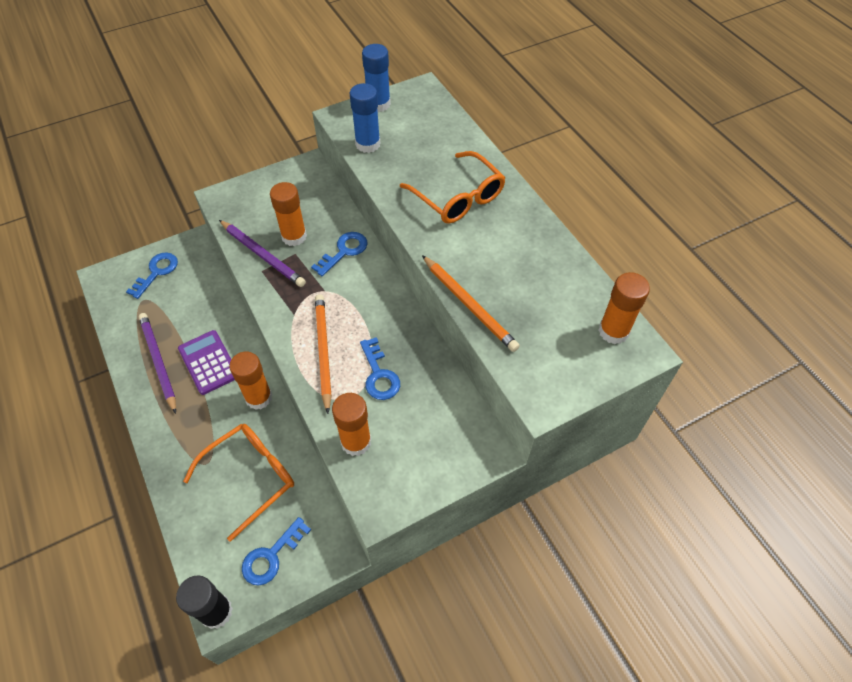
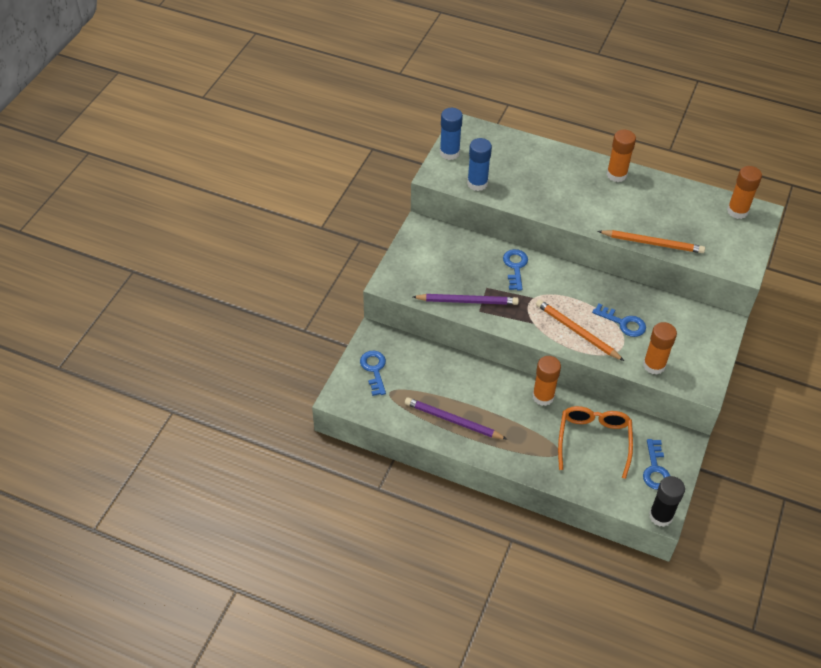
camera: 40 degrees left, 5 degrees down
purple calculator [178,330,235,395] -> none
orange glue stick [270,182,307,246] -> orange glue stick moved to [607,130,636,182]
orange glasses [400,151,505,224] -> none

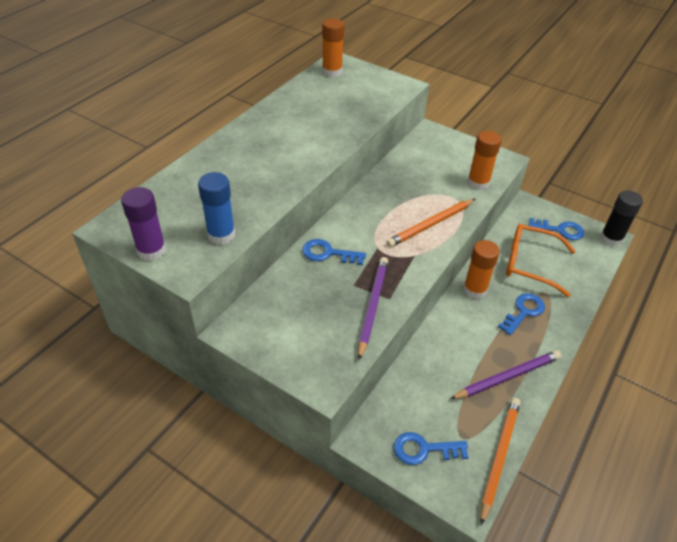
camera: 80 degrees left, 5 degrees down
purple pencil [405,397,507,439] -> purple pencil turned 150 degrees counterclockwise [450,350,561,399]
blue glue stick [440,108,463,160] -> purple glue stick [121,187,166,261]
blue key [592,304,646,337] -> blue key moved to [498,293,545,335]
orange pencil [597,230,705,253] -> orange pencil moved to [480,398,520,525]
orange glue stick [607,130,636,182] -> none

